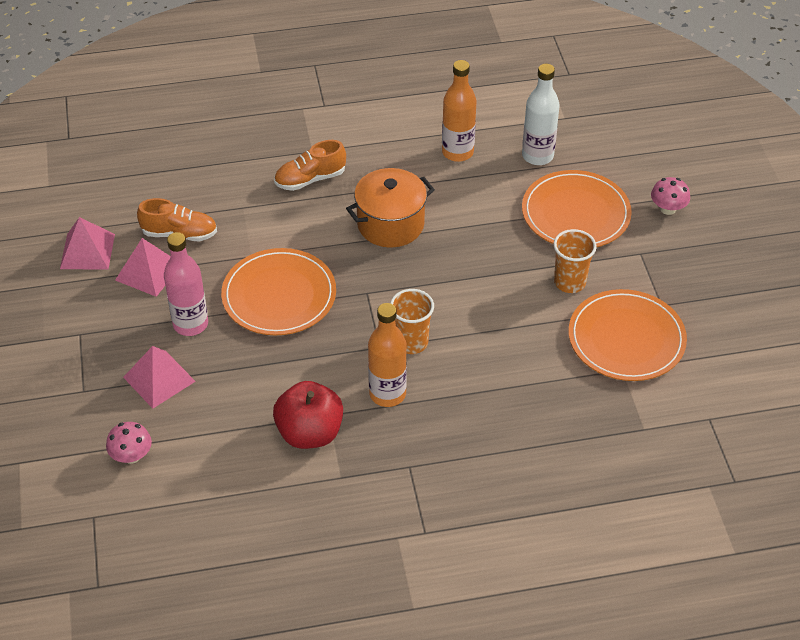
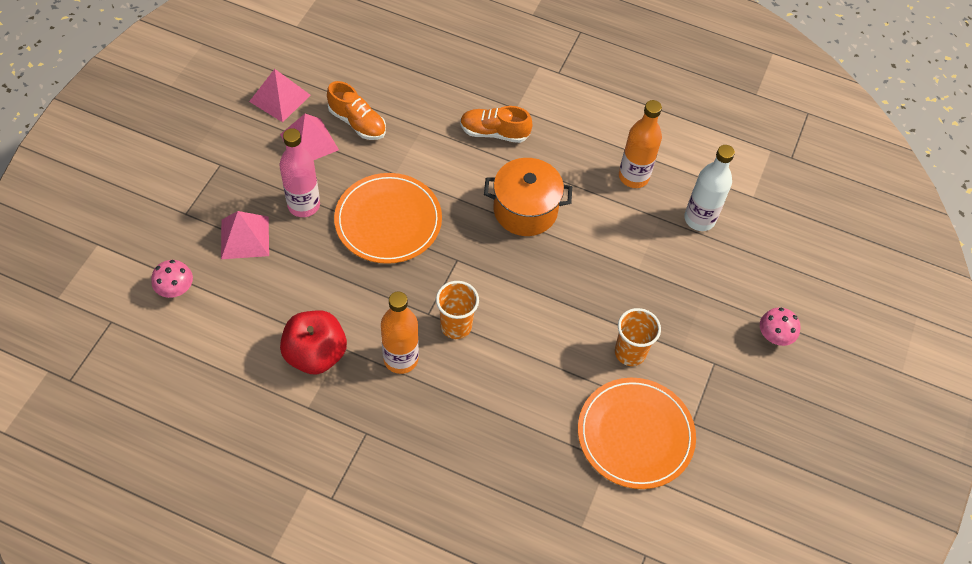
camera: 30 degrees right, 10 degrees up
orange plate [522,170,632,247] -> none

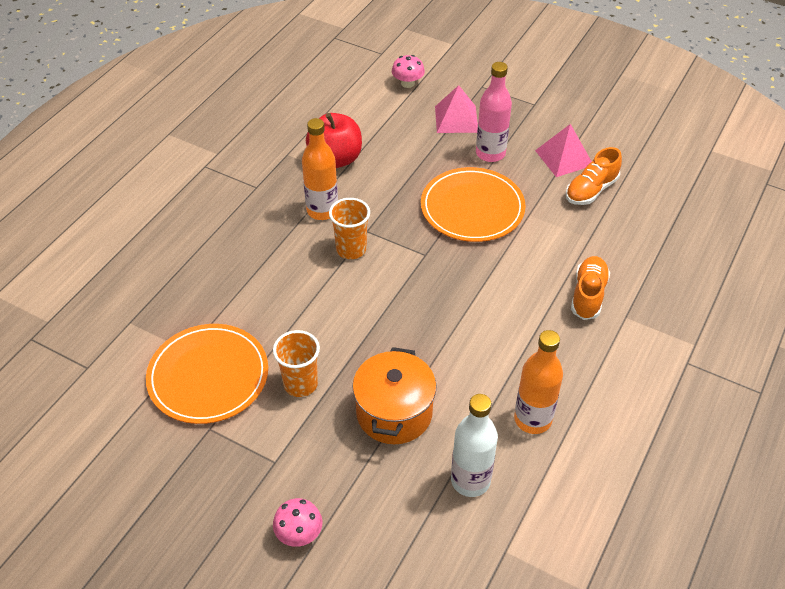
camera: 100 degrees right, 10 degrees down
pink pyramid [249,69,311,122] -> none
orange pot [484,158,572,236] -> orange pot moved to [352,347,437,444]

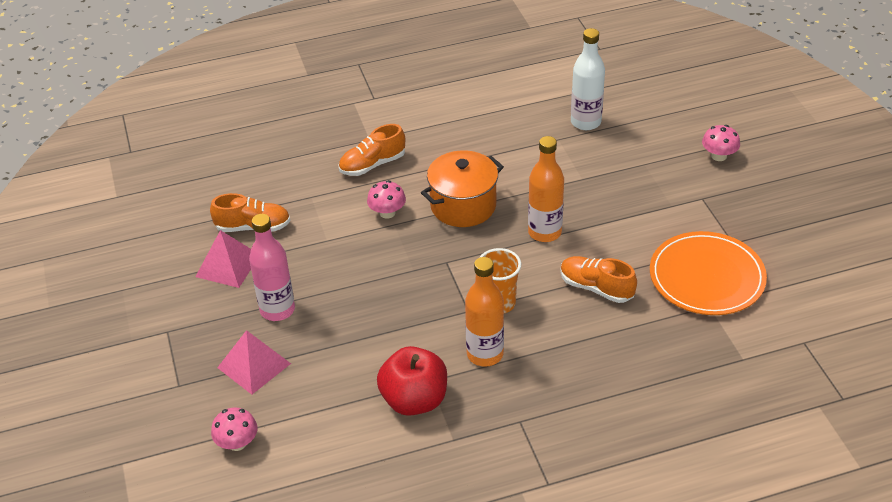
camera: 135 degrees left, 5 degrees down
orange cup [273,330,320,397] -> none
orange pot [352,347,437,444] -> orange pot moved to [421,150,504,227]
orange plate [421,167,526,242] -> none
orange bottle [514,330,563,434] -> orange bottle moved to [528,136,564,242]
none -> pink mushroom [367,180,406,219]
none -> orange shoe [560,256,637,303]

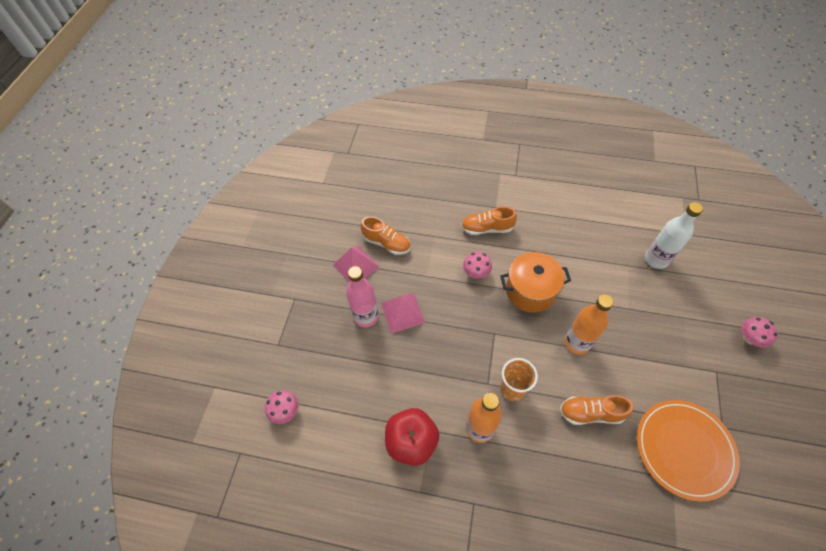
camera: 30 degrees right, 15 degrees up
pink pyramid [217,330,291,395] -> pink pyramid moved to [381,293,425,334]
orange shoe [560,256,637,303] -> orange shoe turned 60 degrees counterclockwise [560,395,633,425]

